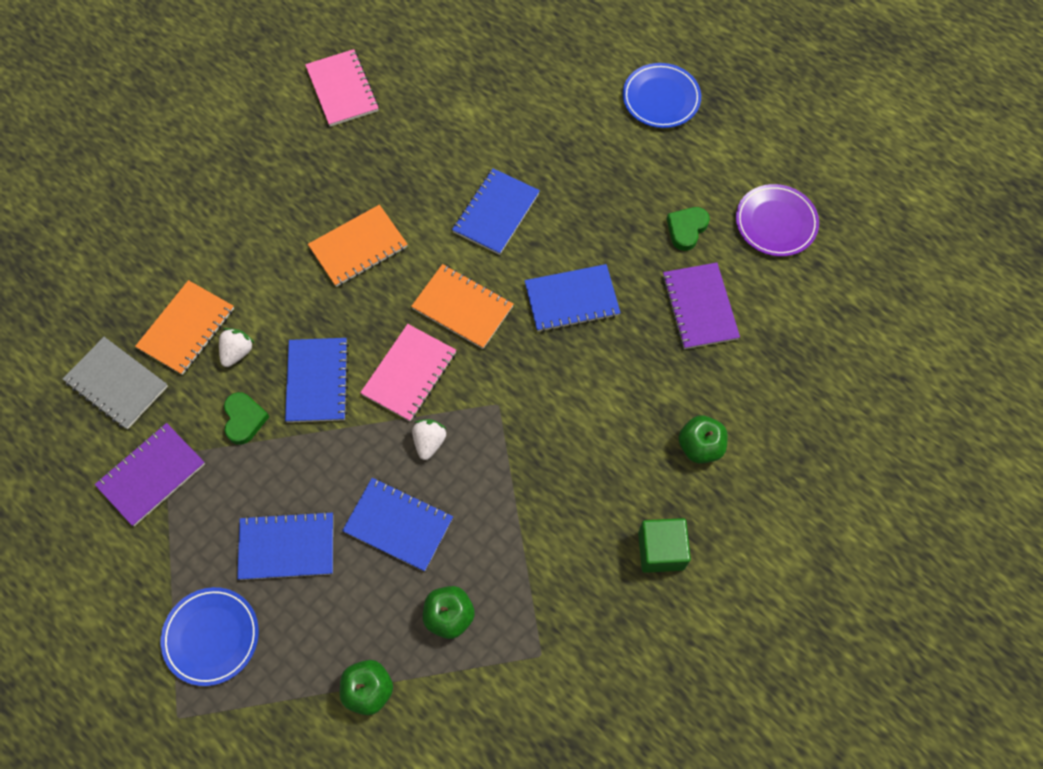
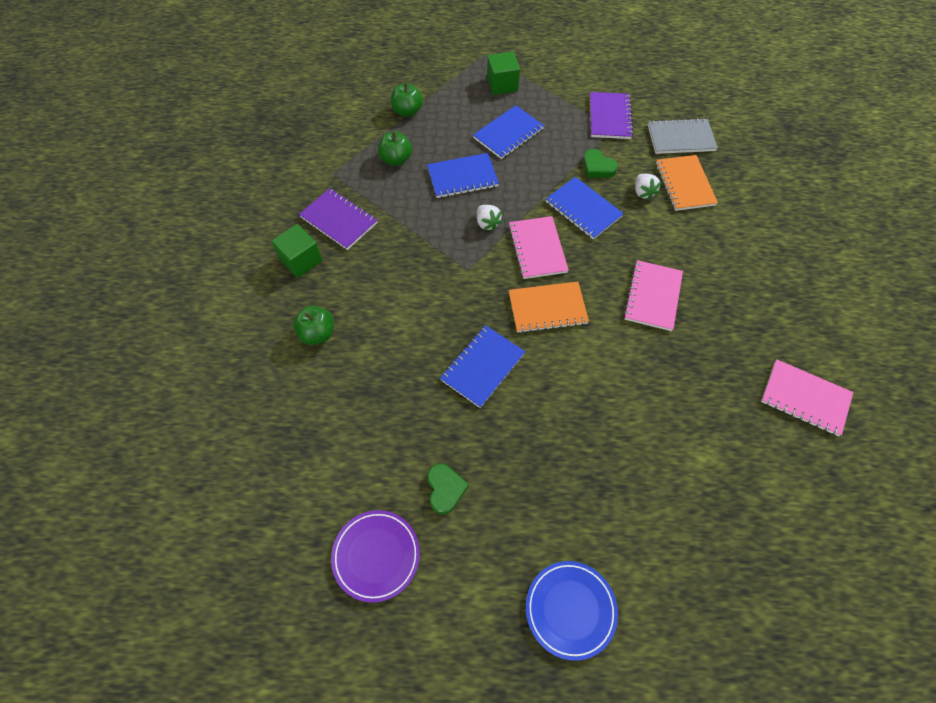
camera: 140 degrees right, 5 degrees down
blue plate [161,587,259,686] -> green cube [487,52,520,95]
orange notebook [308,205,408,287] -> pink notebook [624,260,683,331]
blue notebook [452,168,540,255] -> none
purple notebook [662,263,740,349] -> purple notebook moved to [299,188,377,250]

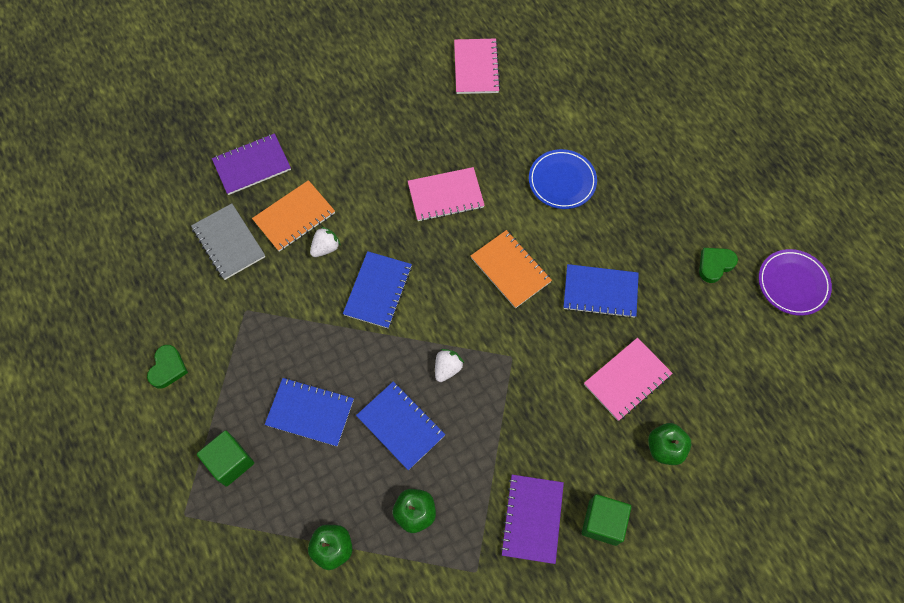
camera: 120 degrees left, 5 degrees up
pink notebook [508,216,569,279] -> pink notebook moved to [584,338,673,421]
blue plate [526,561,618,661] -> blue plate moved to [529,149,597,209]
green heart [583,149,618,178] -> green heart moved to [147,345,188,388]
purple notebook [590,92,633,139] -> purple notebook moved to [212,134,291,195]

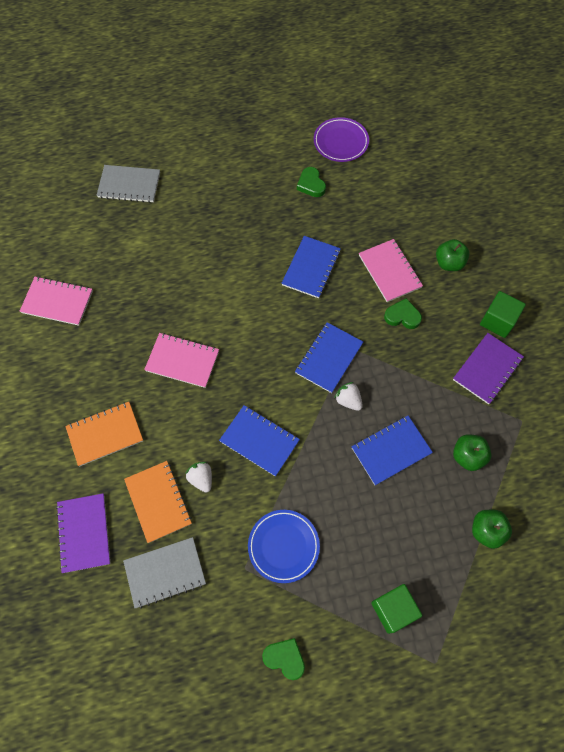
camera: 75 degrees left, 0 degrees up
blue notebook [265,378,354,446] -> blue notebook moved to [295,322,363,393]
pink notebook [408,167,485,221] -> pink notebook turned 75 degrees counterclockwise [144,333,219,388]
orange notebook [471,230,552,308] -> orange notebook moved to [65,402,143,466]
purple notebook [500,475,564,564] -> purple notebook turned 75 degrees counterclockwise [453,333,524,404]
blue plate [529,149,597,209] -> blue plate moved to [248,510,320,583]
none -> grey notebook [97,165,160,203]
none -> green heart [384,298,422,329]

